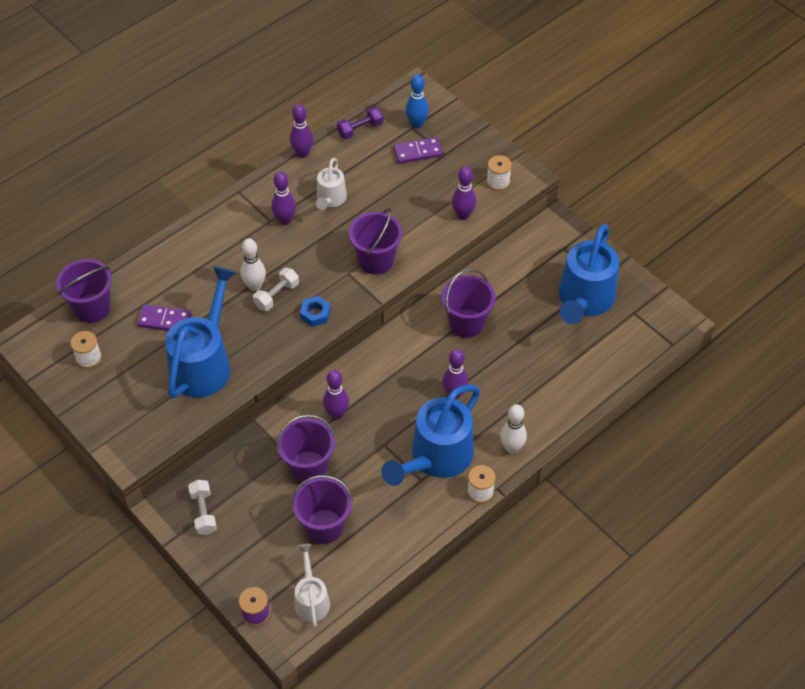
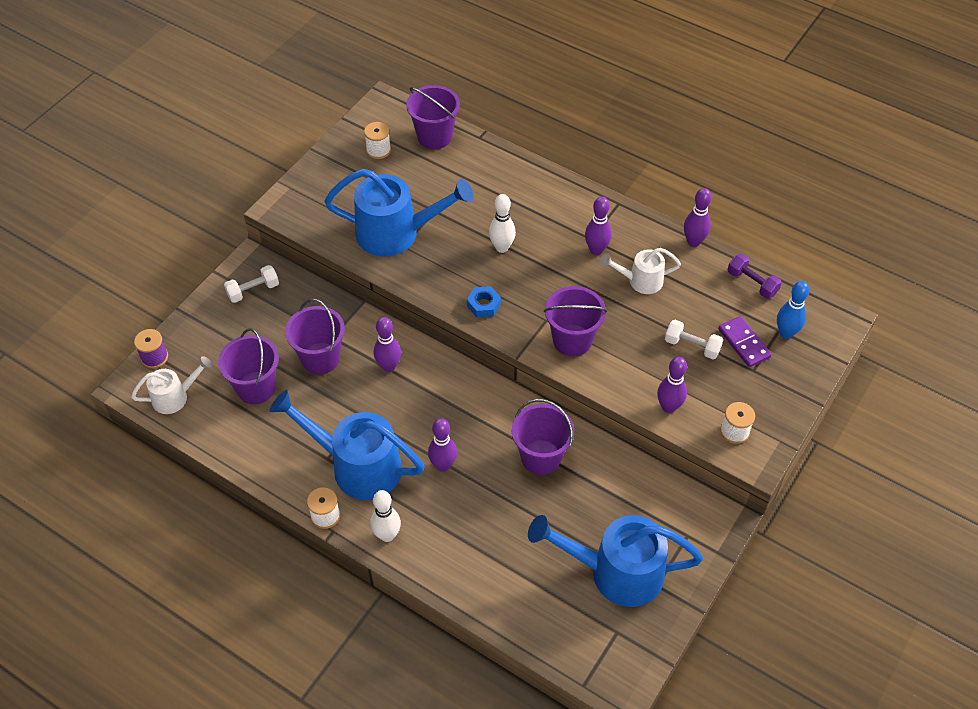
camera: 75 degrees right, 0 degrees up
purple domino [137,305,192,331] -> none
white dumbbell [253,268,299,311] -> white dumbbell moved to [665,320,724,359]

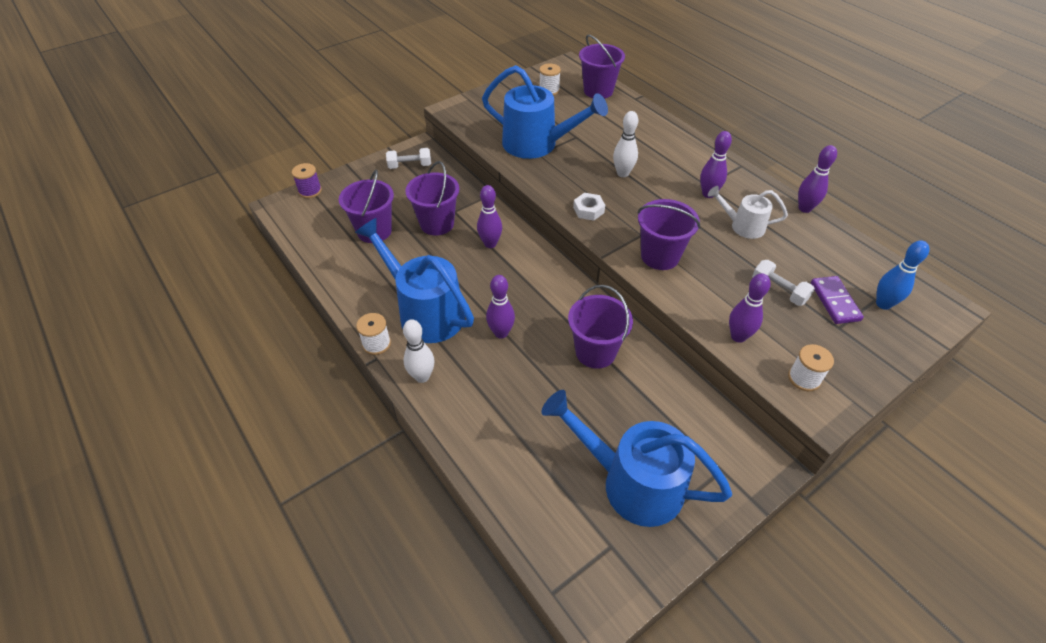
camera: 20 degrees right, 5 degrees down
white watering can [131,356,212,414] -> none
blue nut [467,286,501,318] -> white nut [573,193,605,221]
purple dumbbell [728,254,782,299] -> none

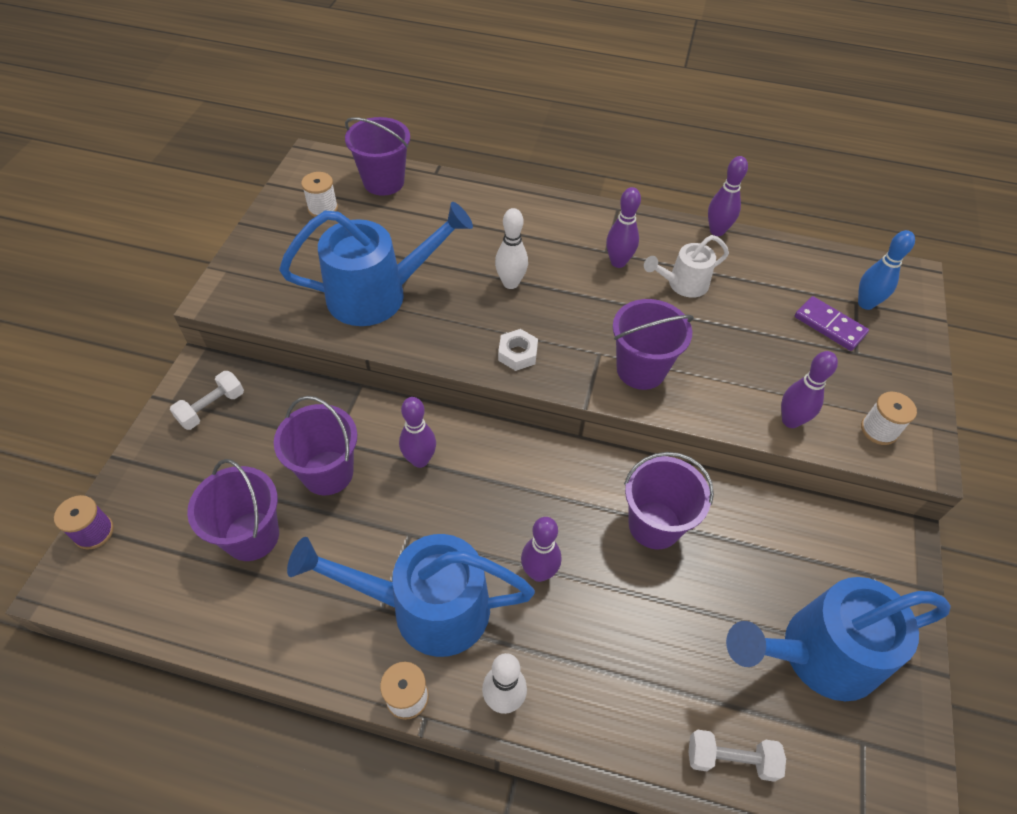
camera: 40 degrees left, 5 degrees up
white dumbbell [752,260,815,306] -> white dumbbell moved to [688,730,786,782]

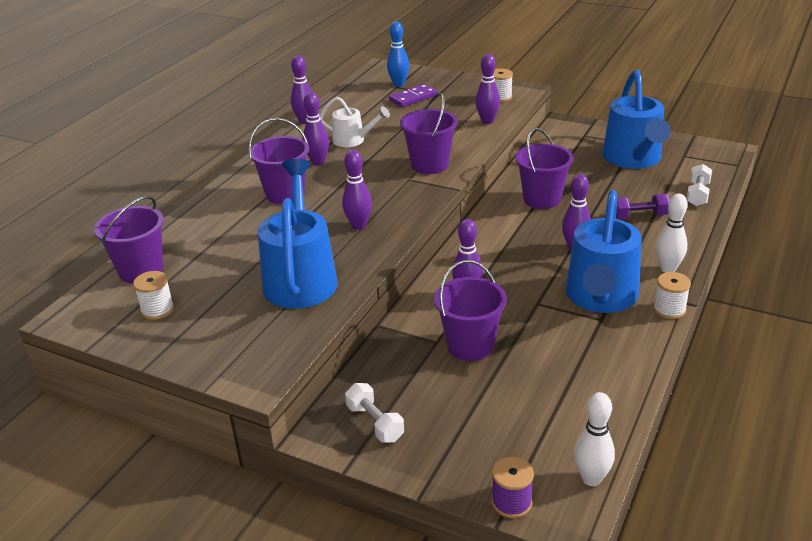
camera: 75 degrees left, 20 degrees down
purple bucket [187,459,279,561] -> purple bucket moved to [248,118,309,204]
white bowling pin [495,208,528,289] -> white bowling pin moved to [574,392,615,486]
white nut [498,329,538,371] -> none
white watering can [644,235,729,298] -> white watering can turned 60 degrees counterclockwise [319,97,390,147]
none -> purple bowling pin [342,150,372,230]
none -> purple dumbbell [616,194,670,219]

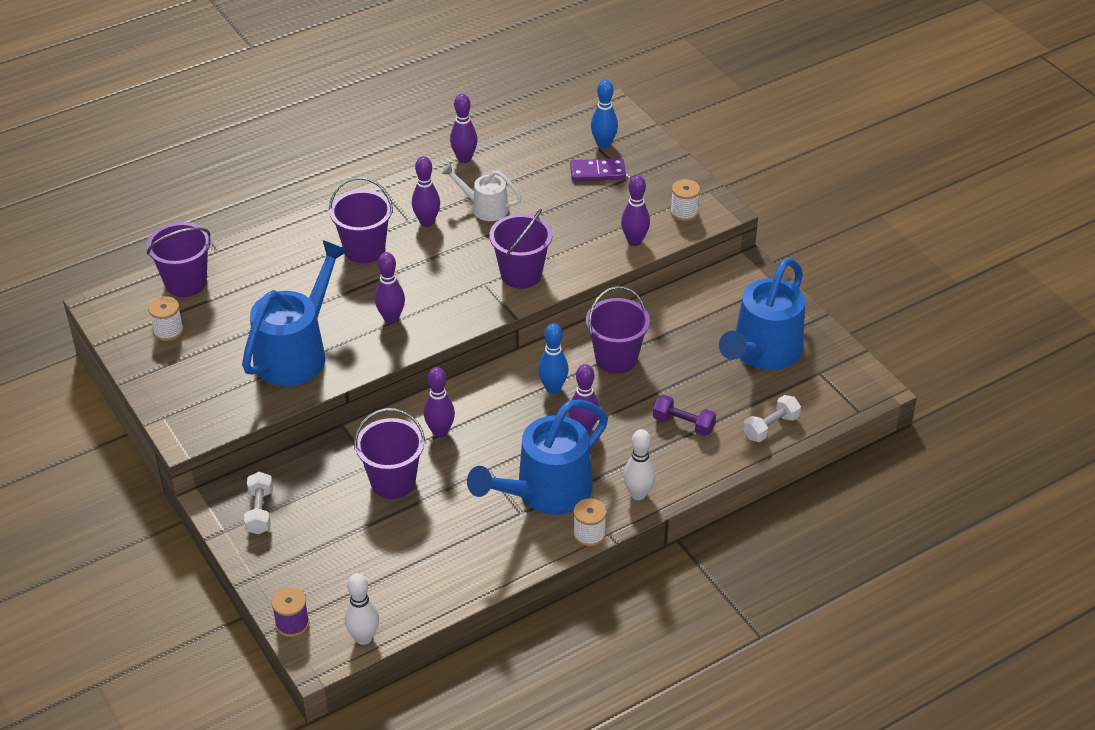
camera: 30 degrees right, 10 degrees up
white watering can [319,97,390,147] -> white watering can turned 150 degrees clockwise [441,163,522,221]
none -> blue bowling pin [538,323,569,394]

